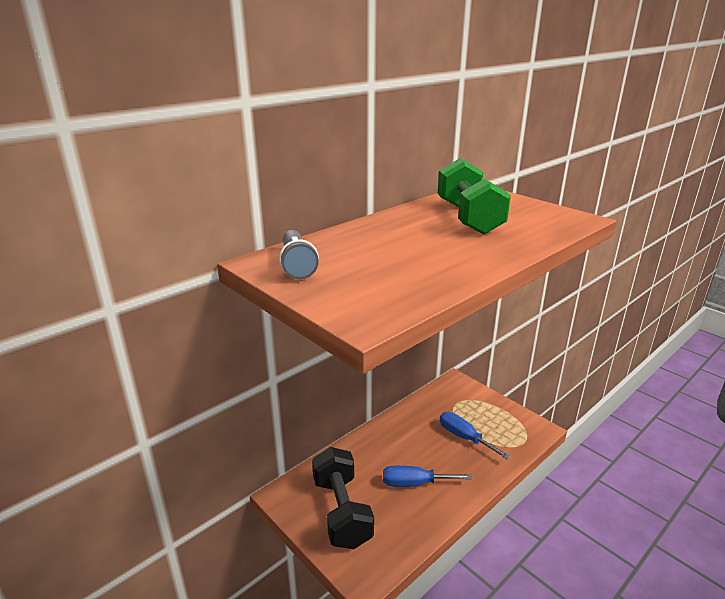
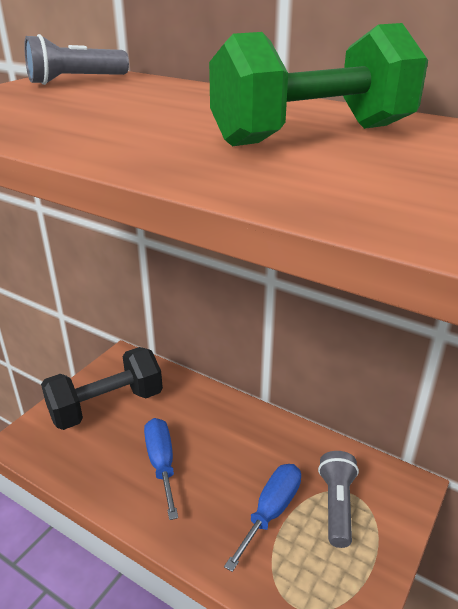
camera: 75 degrees right, 5 degrees up
none -> grey flashlight [318,451,359,548]

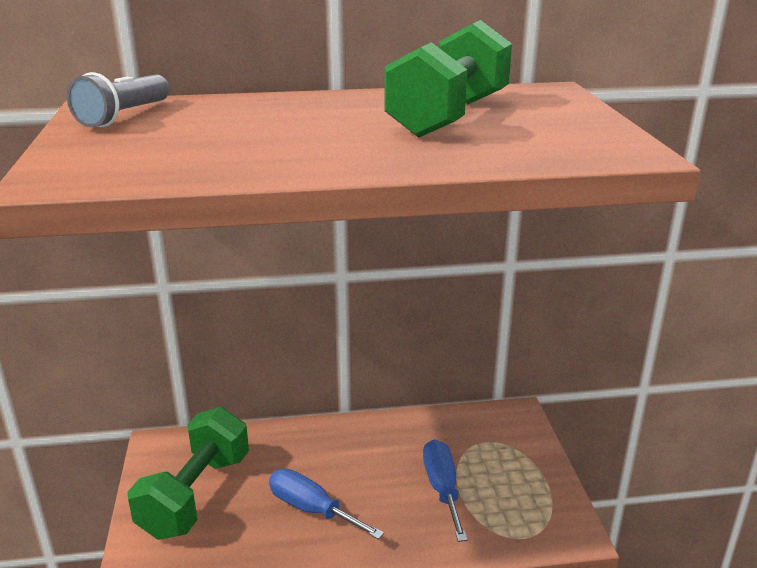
camera: 40 degrees left, 5 degrees down
black dumbbell [41,347,163,430] -> green dumbbell [127,407,249,540]
grey flashlight [318,451,359,548] -> none

